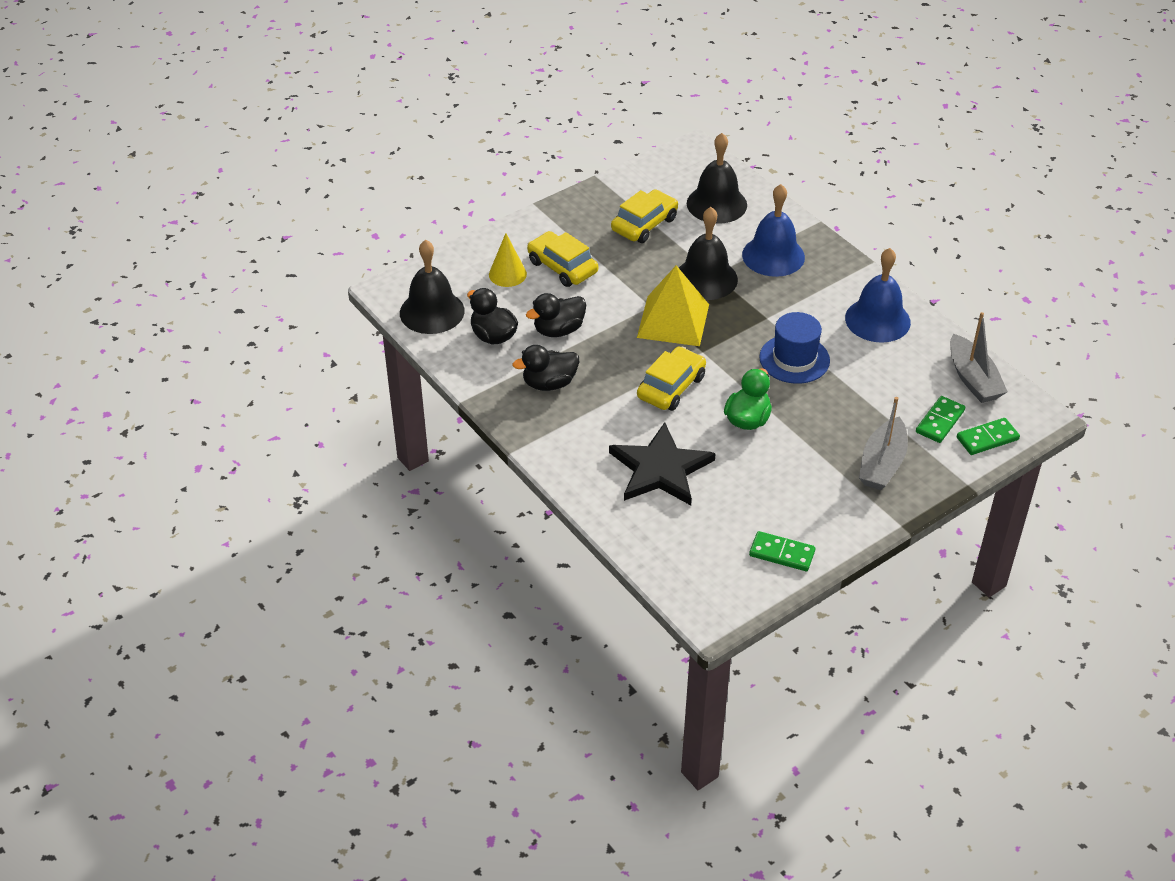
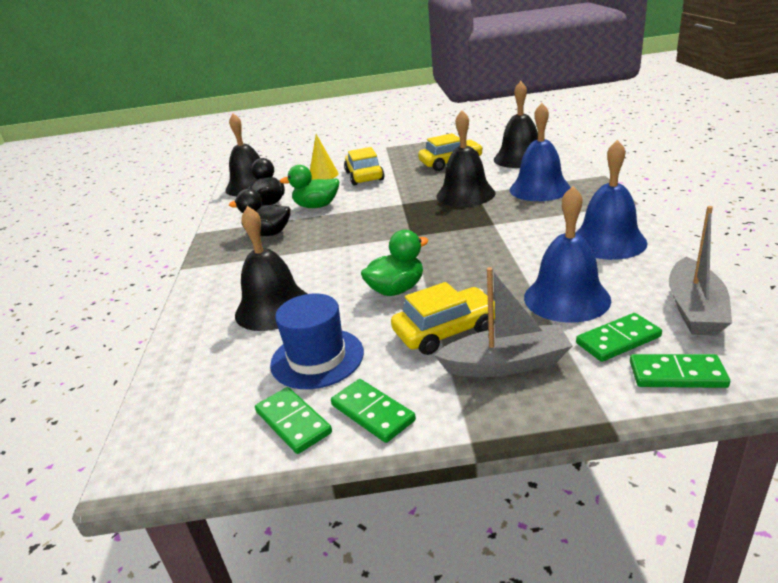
camera: 35 degrees right, 15 degrees down
black duck [526,293,586,337] -> green duck [280,165,339,208]
black star [609,422,716,505] -> black bell [235,206,307,331]
yellow pyramid [637,265,709,346] -> none
yellow car [637,346,706,411] -> yellow car moved to [391,282,495,355]
blue hat [759,312,830,384] -> blue hat moved to [270,294,364,389]
grey boat [859,397,908,490] -> grey boat turned 150 degrees counterclockwise [434,267,572,377]
none -> green domino [331,379,416,443]
none -> blue bell [524,186,611,323]

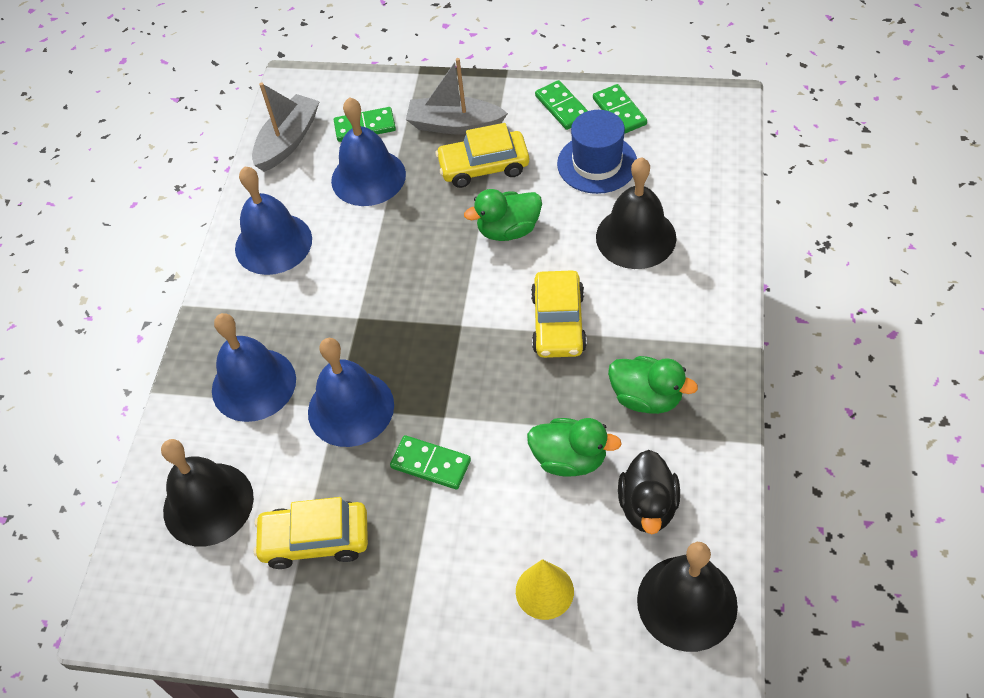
camera: 165 degrees left, 25 degrees up
black duck [229,189,291,236] -> green duck [608,356,698,414]
yellow car [344,147,385,186] -> yellow car moved to [531,270,587,358]
black bell [437,110,496,207] -> blue bell [308,338,394,447]
green domino [630,354,730,388] -> green domino moved to [390,435,471,490]

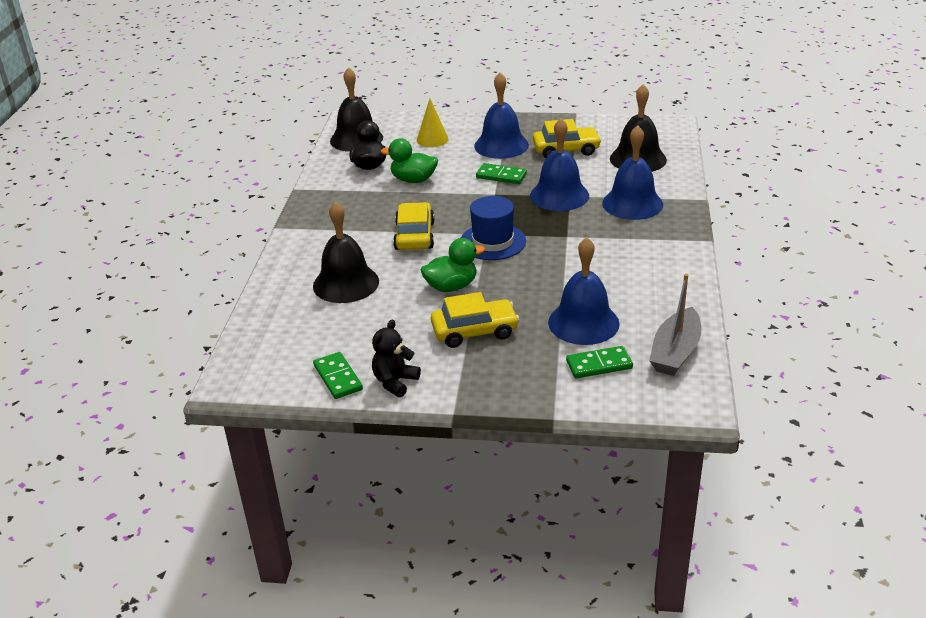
camera: 175 degrees right, 20 degrees down
blue bell [235,167,312,275] -> blue bell moved to [474,73,529,159]
grey boat [406,58,508,135] -> none
green domino [535,80,588,130] -> black teddy bear [372,319,421,397]
blue hat [557,110,637,194] -> blue hat moved to [461,196,526,260]
green duck [608,356,698,414] -> none

